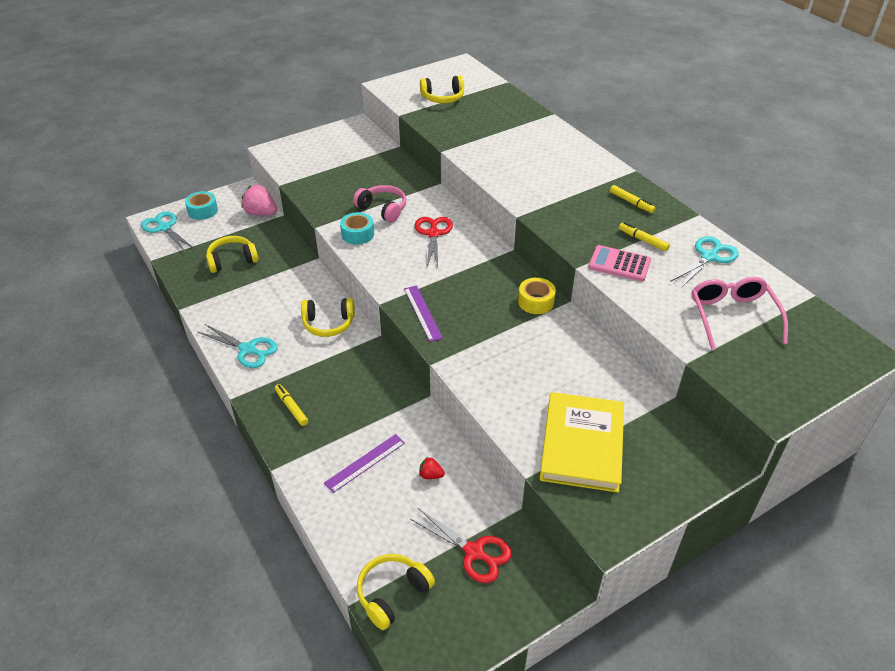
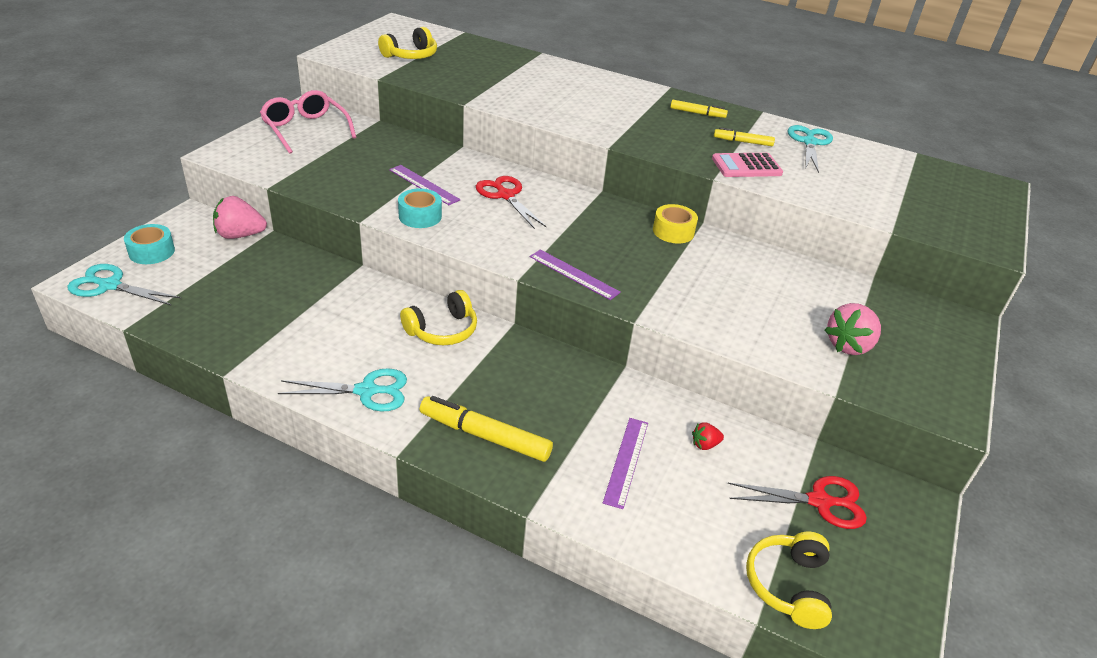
camera: 35 degrees left, 5 degrees down
yellow headphones [206,236,258,273] -> none
yellow marker [275,384,308,426] -> yellow marker [420,396,553,462], size x1.75
pink headphones [353,185,406,223] -> purple ruler [389,165,461,205]
yellow book [540,392,624,493] -> pink strawberry [824,303,881,355]
pink glasses [692,277,788,350] -> pink glasses moved to [260,90,356,154]

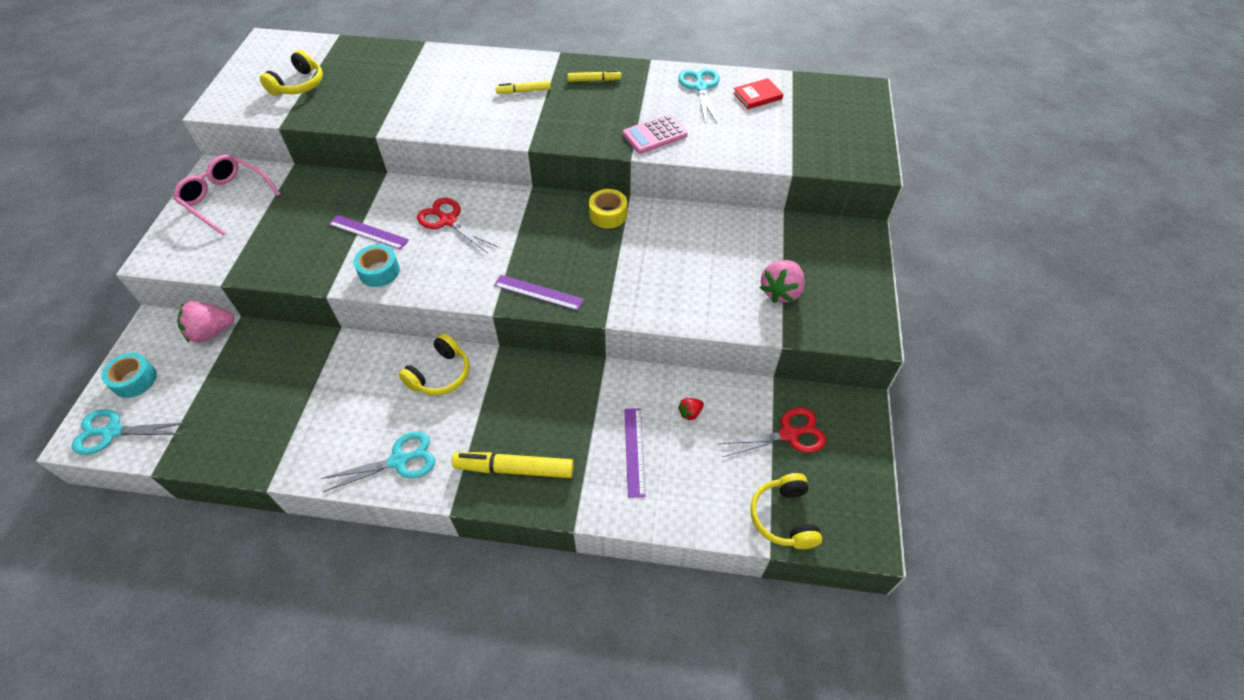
camera: 15 degrees left, 15 degrees up
yellow marker [714,127,775,146] -> yellow marker moved to [496,81,551,94]
none -> red book [733,78,783,109]

